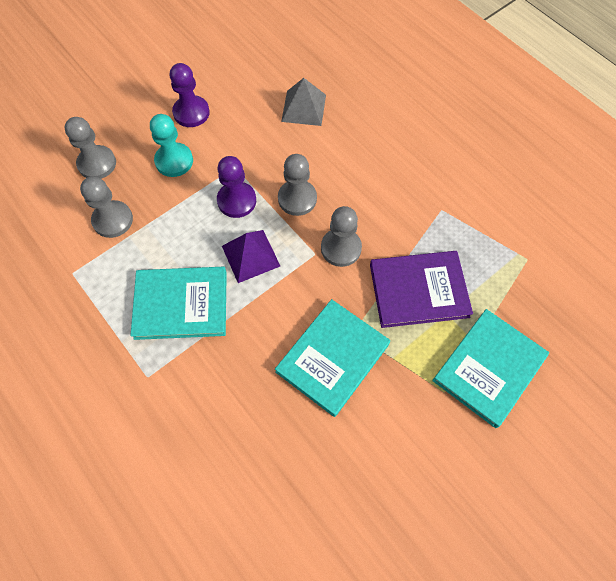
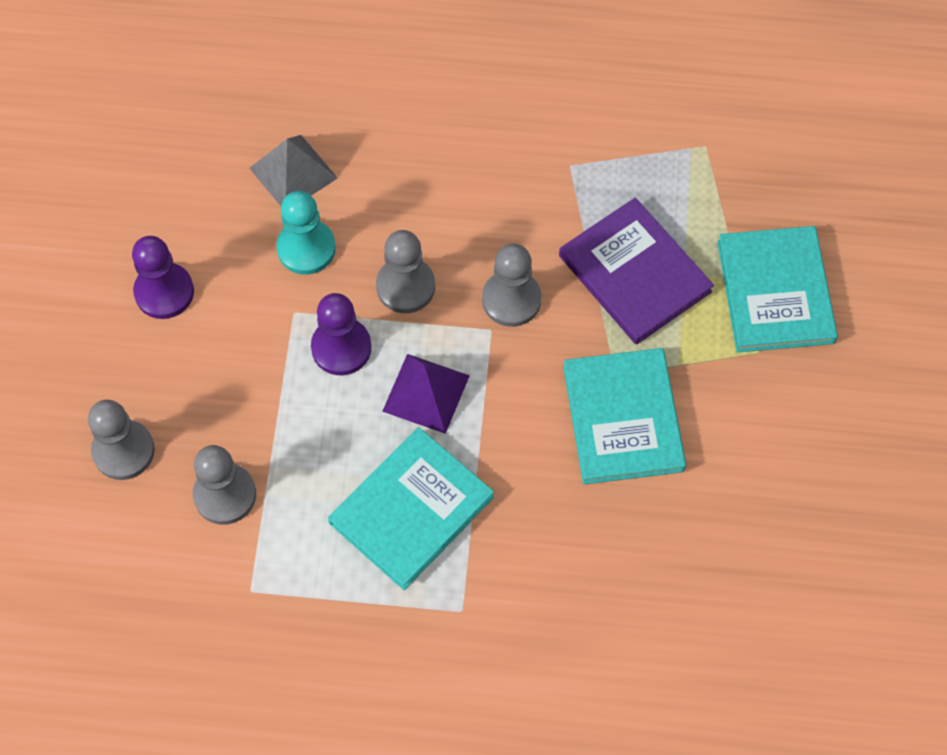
camera: 45 degrees left, 0 degrees up
turquoise pawn [150,114,193,177] -> turquoise pawn moved to [276,191,336,275]
purple book [370,251,473,328] -> purple book turned 75 degrees counterclockwise [559,198,714,345]

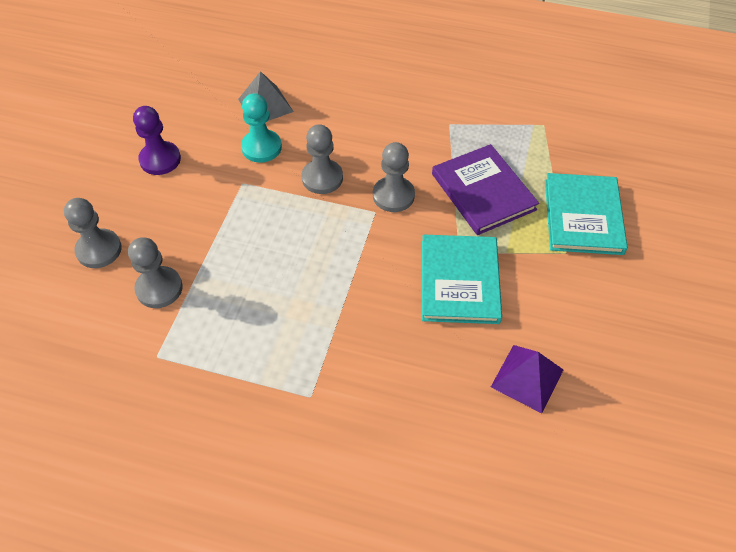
camera: 10 degrees right, 10 degrees down
purple pawn [311,293,372,375] -> none
turquoise book [328,427,494,590] -> none
purple pyramid [382,354,470,434] -> purple pyramid moved to [491,345,563,413]

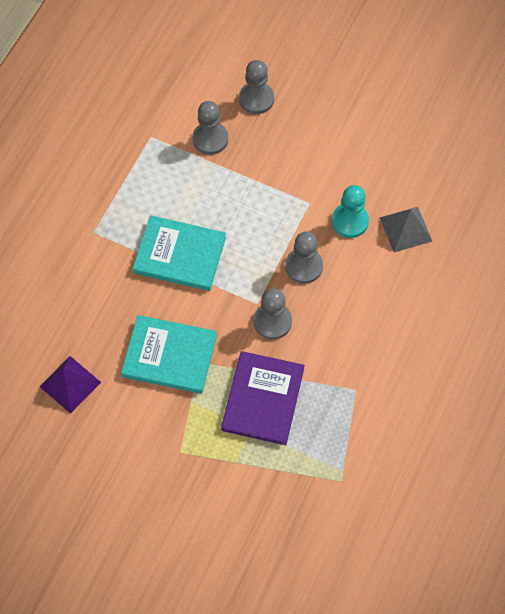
camera: 100 degrees right, 10 degrees up
purple pawn [133,106,181,175] -> none
purple book [432,144,539,235] -> purple book turned 60 degrees counterclockwise [221,351,305,445]
turquoise book [545,173,628,255] -> turquoise book moved to [133,215,226,291]

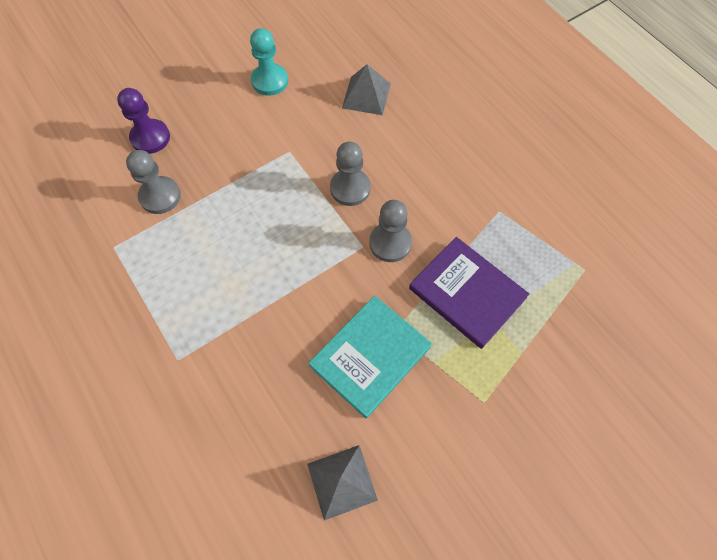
camera: 60 degrees left, 0 degrees up
purple pyramid [39,356,101,414] -> grey pyramid [307,445,378,521]
turquoise book [133,215,226,291] -> none
grey pawn [239,60,274,114] -> purple pawn [117,88,170,154]
turquoise pawn [332,185,369,238] -> turquoise pawn moved to [250,28,288,96]

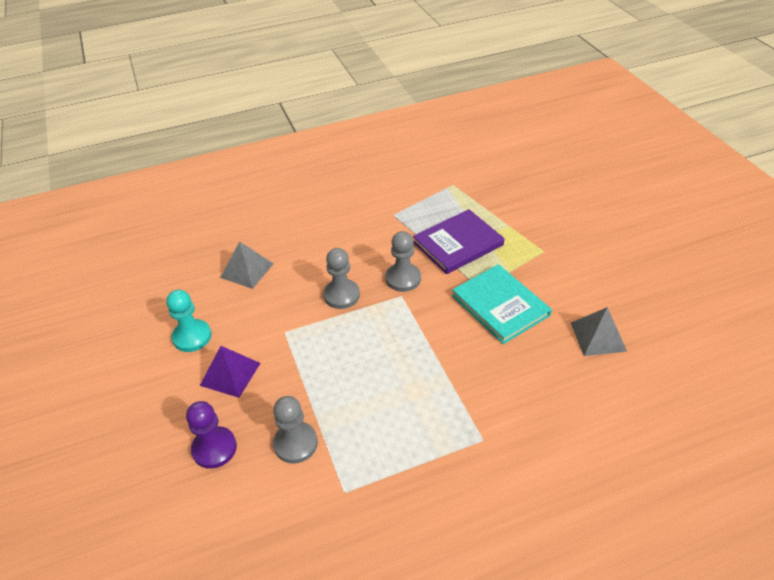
camera: 75 degrees left, 20 degrees down
none -> purple pyramid [200,346,260,398]

